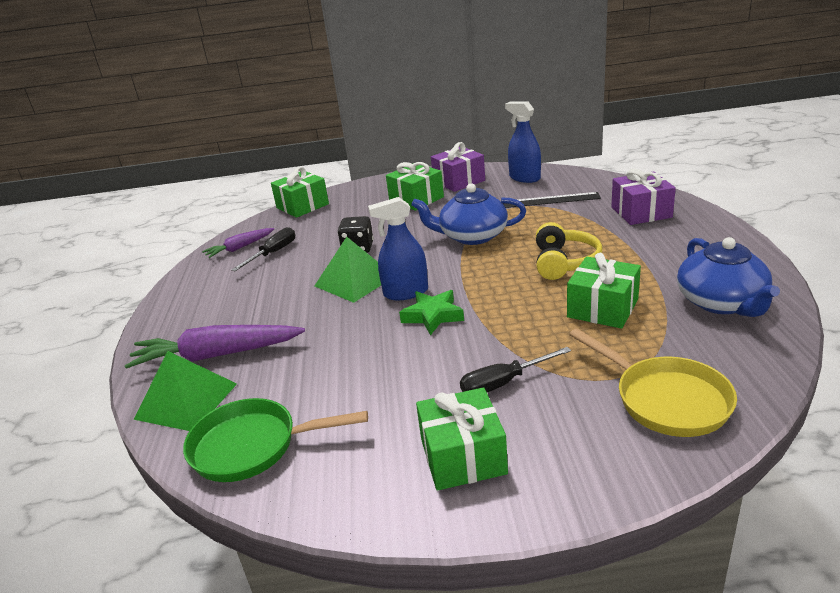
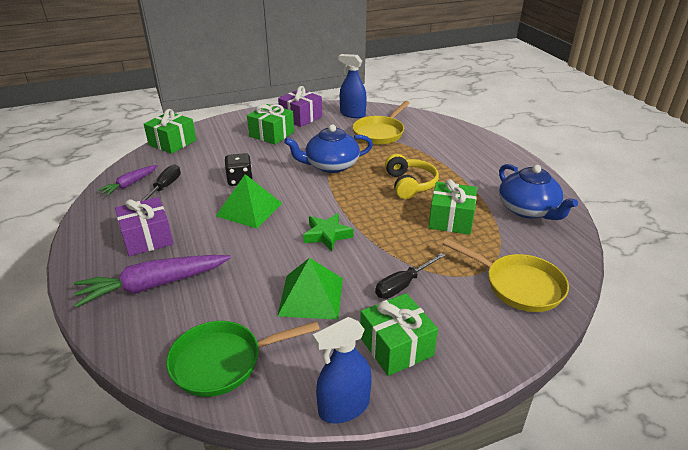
camera: 20 degrees left, 5 degrees up
green pyramid [133,351,237,431] -> green pyramid moved to [277,258,343,320]
blue spray bottle [368,197,428,300] -> blue spray bottle moved to [313,317,372,424]
black ruler [504,192,601,208] -> yellow pan [353,101,410,145]
purple gift [611,169,676,225] -> purple gift moved to [115,197,173,256]

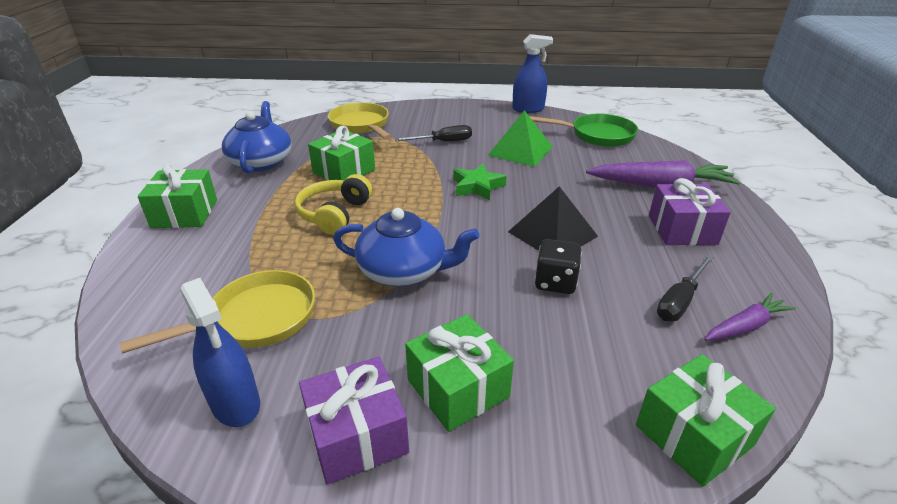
camera: 155 degrees left, 0 degrees up
green pyramid [216,174,282,229] -> black pyramid [508,186,598,251]
green gift [360,293,438,376] -> green gift moved to [138,164,217,228]

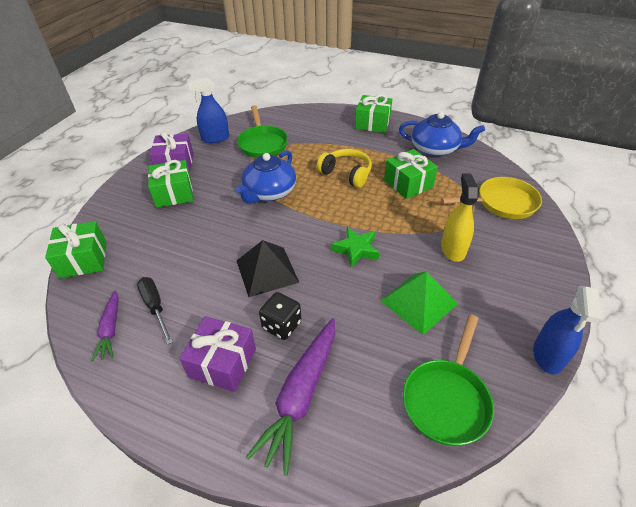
camera: 110 degrees right, 10 degrees up
yellow pan [119,270,315,354] -> green pan [237,105,288,158]
black screwdriver [395,125,472,141] -> yellow spray bottle [441,173,479,262]
black dice [535,239,582,294] -> black dice moved to [259,292,301,340]

